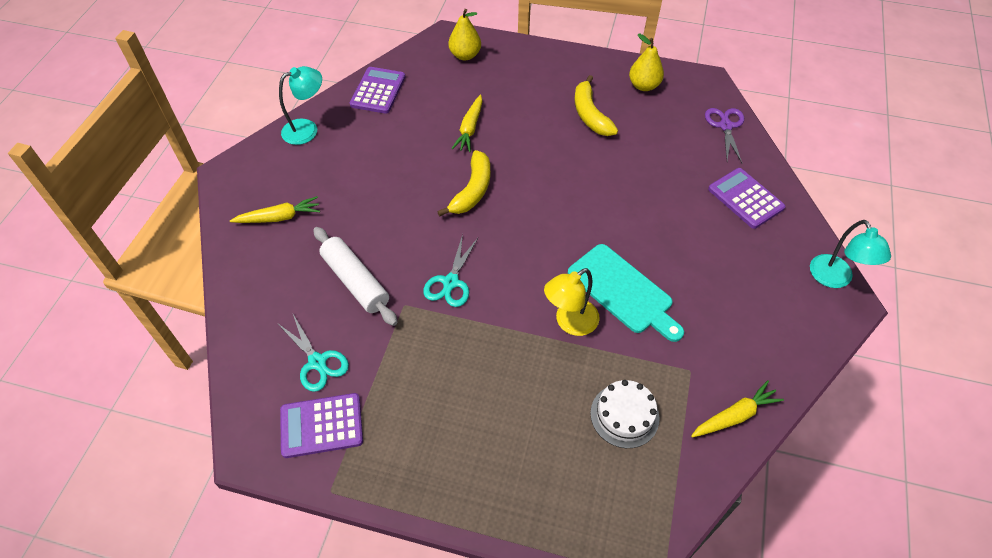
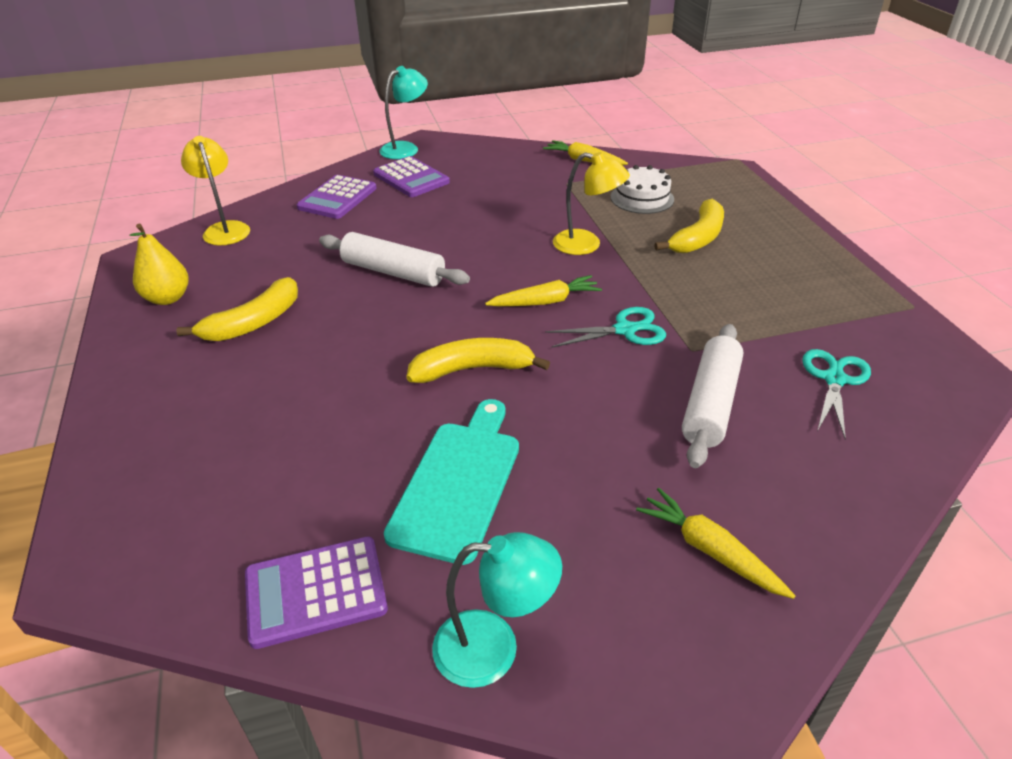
camera: 120 degrees left, 15 degrees down
turquoise lamp [279,66,322,145] -> turquoise lamp turned 150 degrees clockwise [432,532,562,688]
purple calculator [280,393,363,458] -> purple calculator moved to [373,156,450,197]
yellow pear [448,9,481,60] -> none
yellow carrot [451,95,483,152] -> yellow carrot moved to [485,275,602,306]
turquoise cutting board [568,244,684,342] -> turquoise cutting board moved to [384,399,519,565]
purple scissors [705,108,744,163] -> yellow lamp [181,136,250,245]
none -> white rolling pin [319,232,470,287]
none -> yellow banana [654,199,724,253]

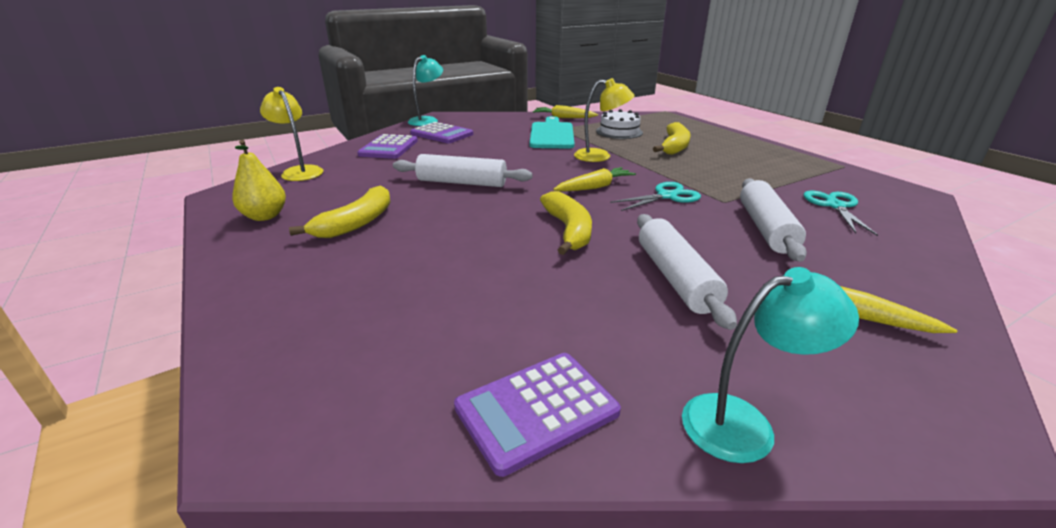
camera: 15 degrees left, 10 degrees down
turquoise cutting board [384,399,519,565] -> turquoise cutting board moved to [530,116,575,148]
yellow banana [406,338,550,383] -> yellow banana turned 105 degrees clockwise [540,191,592,255]
none -> white rolling pin [637,214,737,330]

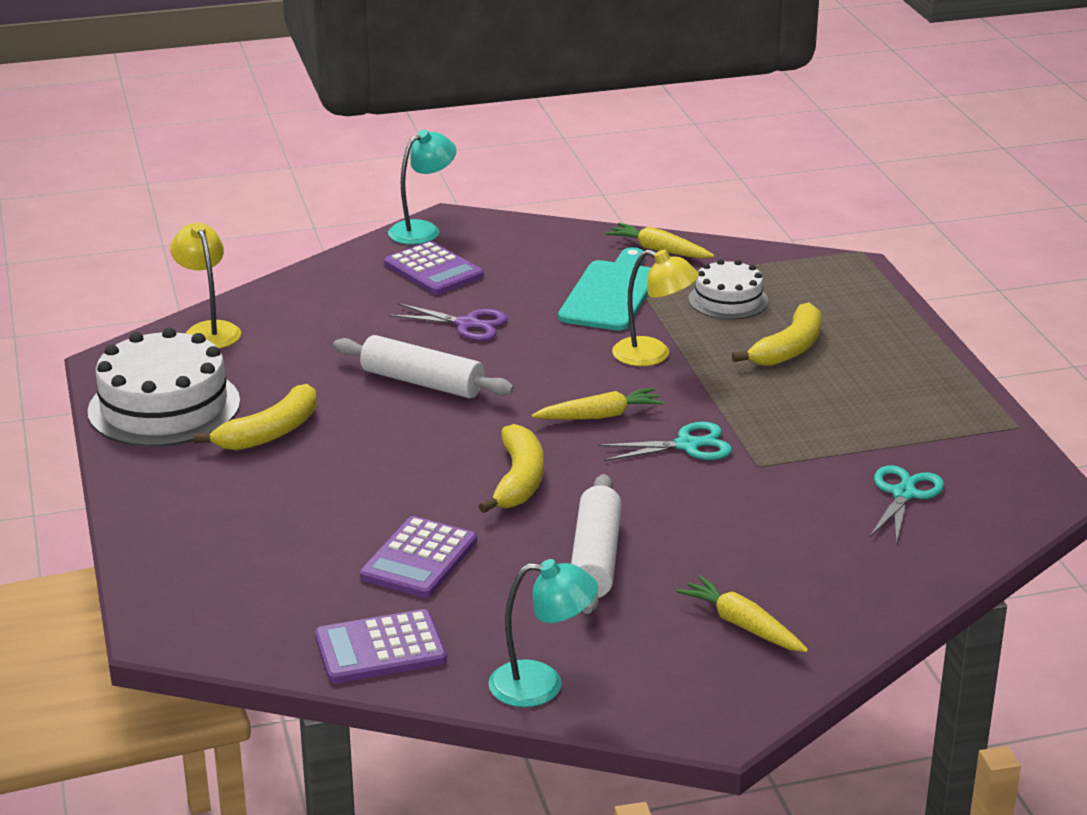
camera: 15 degrees right, 0 degrees up
yellow pear [232,140,286,221] -> white cake [88,328,240,447]
purple calculator [357,134,418,159] -> purple calculator moved to [360,516,477,598]
white rolling pin [740,178,807,262] -> none
none -> purple scissors [389,303,508,341]

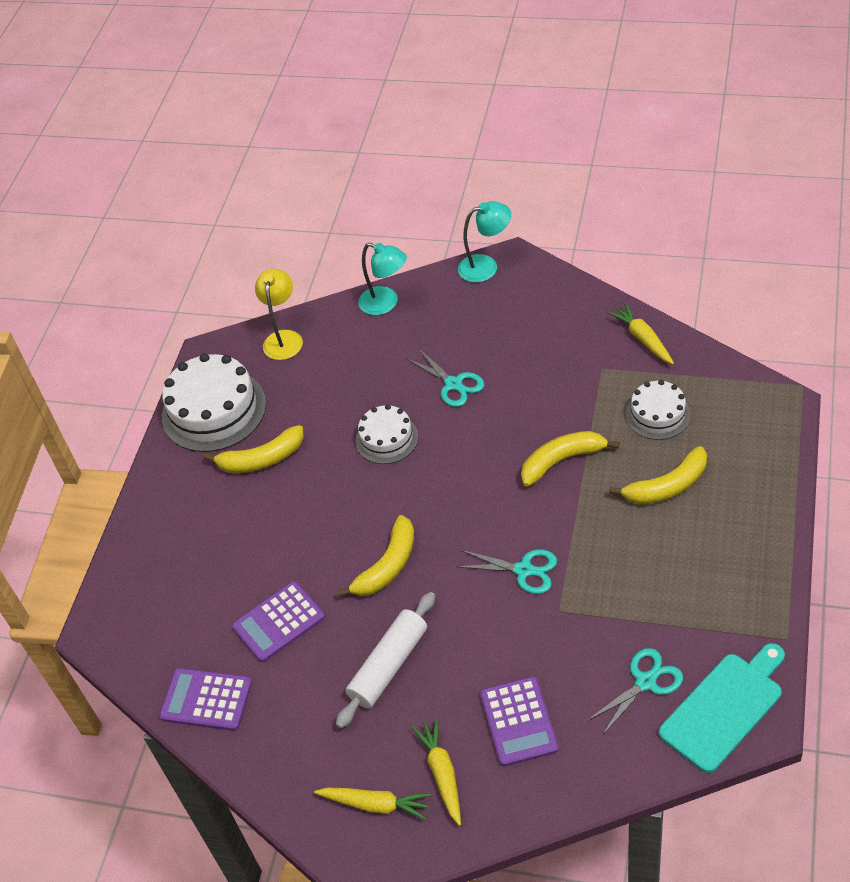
camera: 35 degrees right, 20 degrees up
white rolling pin [333,335,514,398] -> white cake [355,405,418,464]
purple calculator [384,241,484,295] -> purple calculator moved to [480,676,559,767]
purple scissors [389,303,508,341] -> turquoise scissors [406,348,484,407]
turquoise lamp [488,559,598,707] -> turquoise lamp moved to [358,242,407,315]
yellow carrot [531,388,665,420] -> yellow carrot moved to [314,787,431,820]
turquoise cutting board [558,247,651,331] -> turquoise cutting board moved to [659,643,785,773]
yellow lamp [612,250,699,366] -> yellow banana [521,431,620,487]

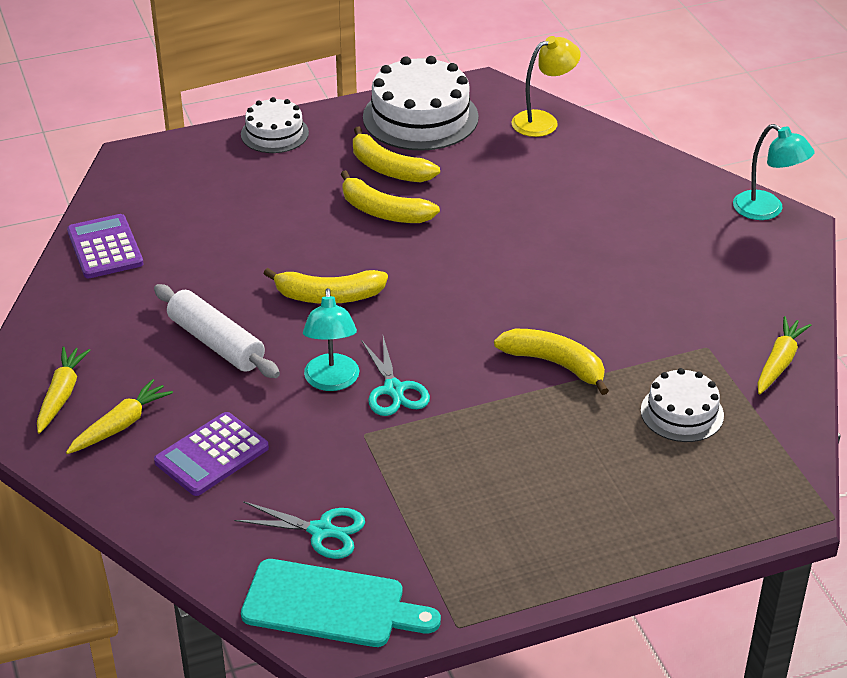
camera: 50 degrees right, 10 degrees down
purple calculator [232,581,325,662] -> none
yellow carrot [314,787,431,820] -> yellow carrot turned 150 degrees counterclockwise [37,347,91,434]
white rolling pin [336,592,435,729] -> white rolling pin turned 45 degrees clockwise [154,284,280,378]
white cake [355,405,418,464] -> white cake moved to [241,97,309,153]
turquoise lamp [358,242,407,315] -> turquoise lamp moved to [303,288,359,391]
turquoise scissors [406,348,484,407] -> none
yellow banana [609,446,707,505] -> yellow banana moved to [341,170,440,223]

